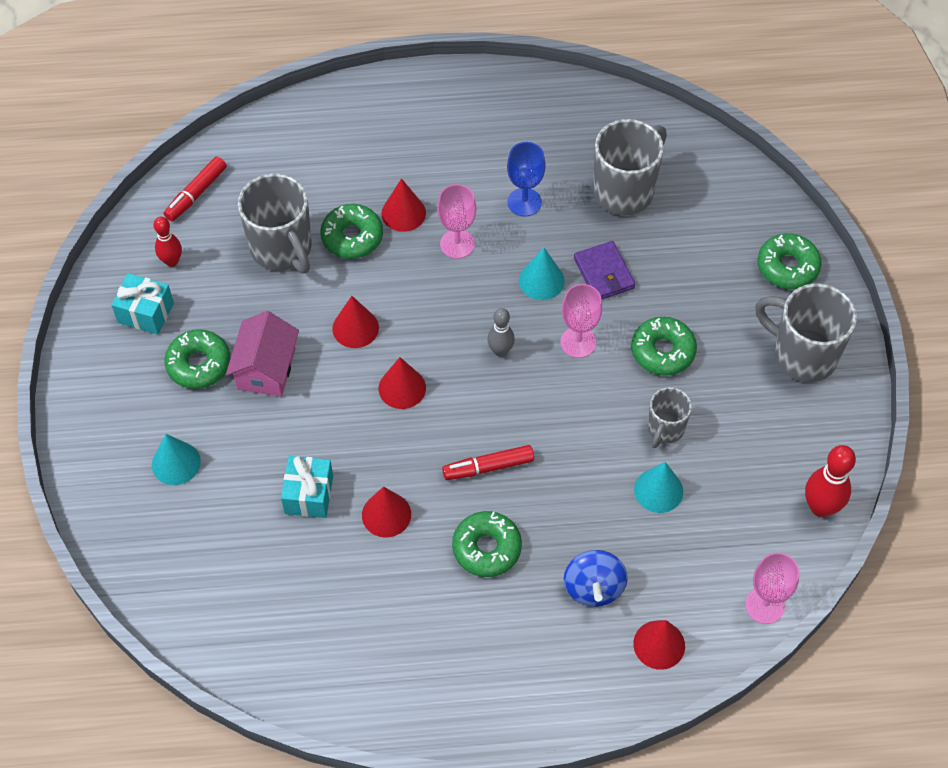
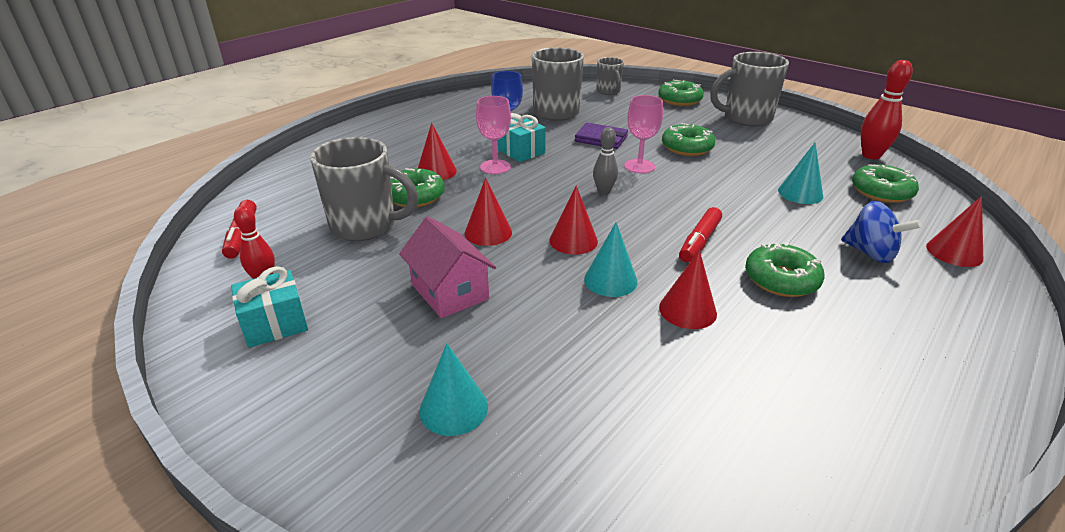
camera: 45 degrees left, 25 degrees down
green donut [164,329,231,389] -> green donut moved to [852,164,919,203]
turquoise gift [281,456,333,518] -> turquoise gift moved to [498,113,546,162]
turquoise cone [519,248,565,300] -> turquoise cone moved to [584,222,638,297]
grey mug [648,387,692,448] -> grey mug moved to [597,57,624,95]
pink goblet [745,552,799,624] -> none

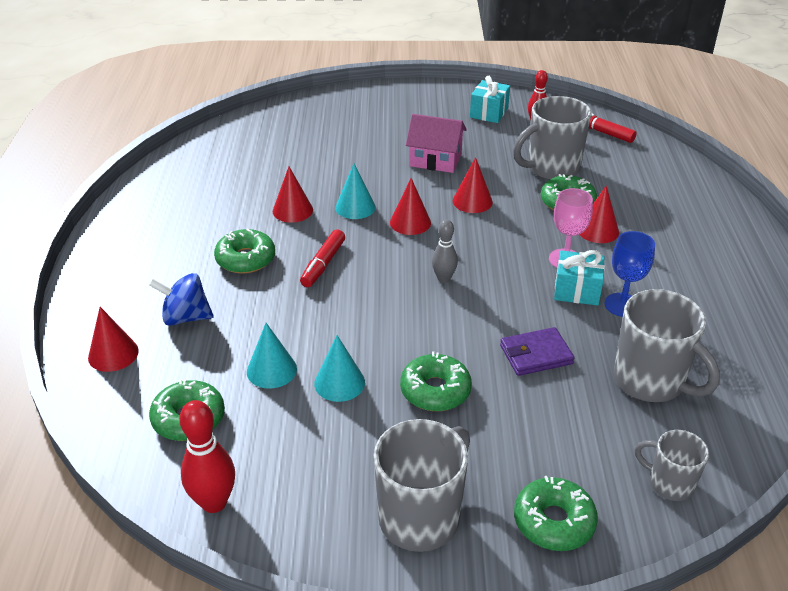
camera: 140 degrees right, 5 degrees up
turquoise cone [419,343,488,436] -> turquoise cone moved to [314,335,365,402]
pink goblet [624,95,663,174] -> none
red marker [679,207,722,262] -> red marker turned 150 degrees counterclockwise [300,229,345,287]

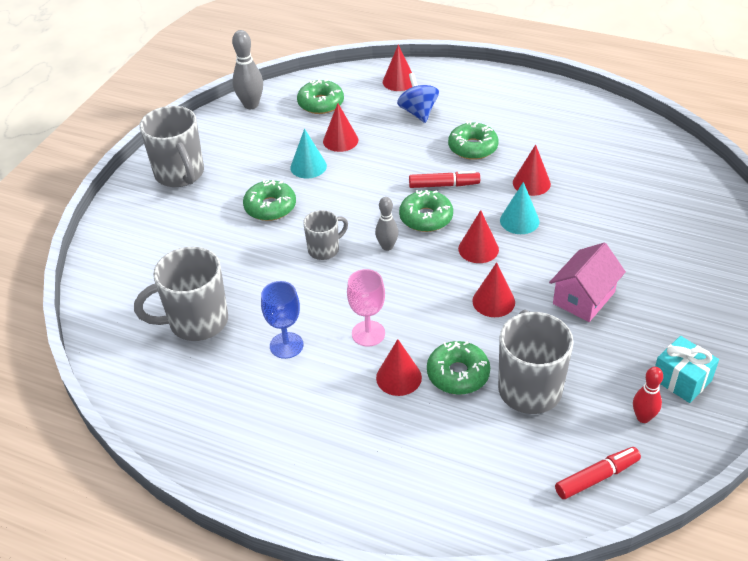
camera: 115 degrees right, 5 degrees up
blue spinning top [149,273,214,326] -> blue spinning top turned 45 degrees counterclockwise [397,73,439,123]
red bowling pin [179,400,235,513] -> grey bowling pin [232,30,263,109]
turquoise cone [247,323,297,389] -> red cone [323,103,358,152]
red marker [300,229,345,287] -> red marker turned 135 degrees clockwise [409,171,480,188]
purple wallet [500,327,574,376] -> none
green donut [514,476,598,551] -> green donut moved to [399,190,453,232]
turquoise gift [554,250,605,306] -> none
grey mug [635,430,709,501] -> grey mug moved to [303,210,348,260]

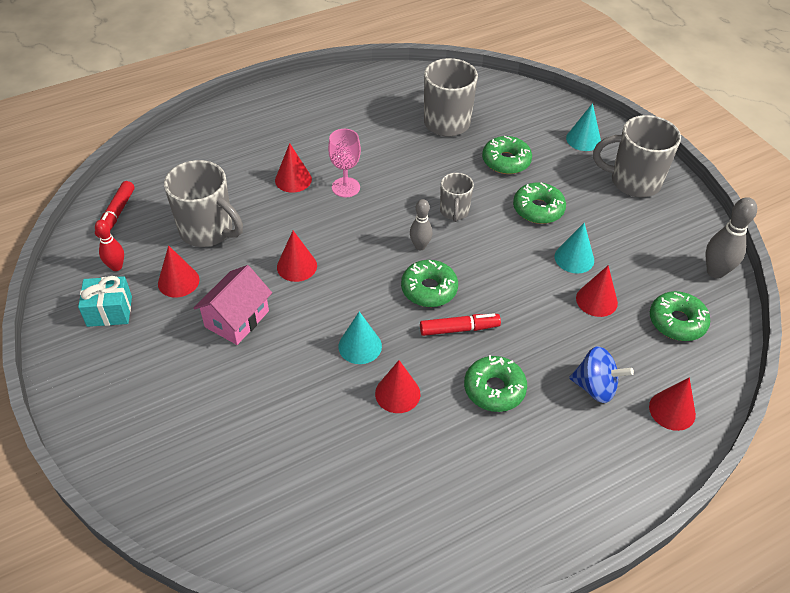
camera: 125 degrees right, 5 degrees up
blue goblet [261,281,303,359] -> none
red marker [409,171,480,188] -> red marker turned 135 degrees counterclockwise [420,313,501,336]
green donut [427,341,490,395] -> green donut moved to [482,136,532,174]
red cone [458,210,499,263] -> red cone moved to [158,245,199,297]
pink house [549,243,626,322] -> pink house turned 45 degrees clockwise [194,265,272,345]
none -> turquoise cone [566,103,601,151]

